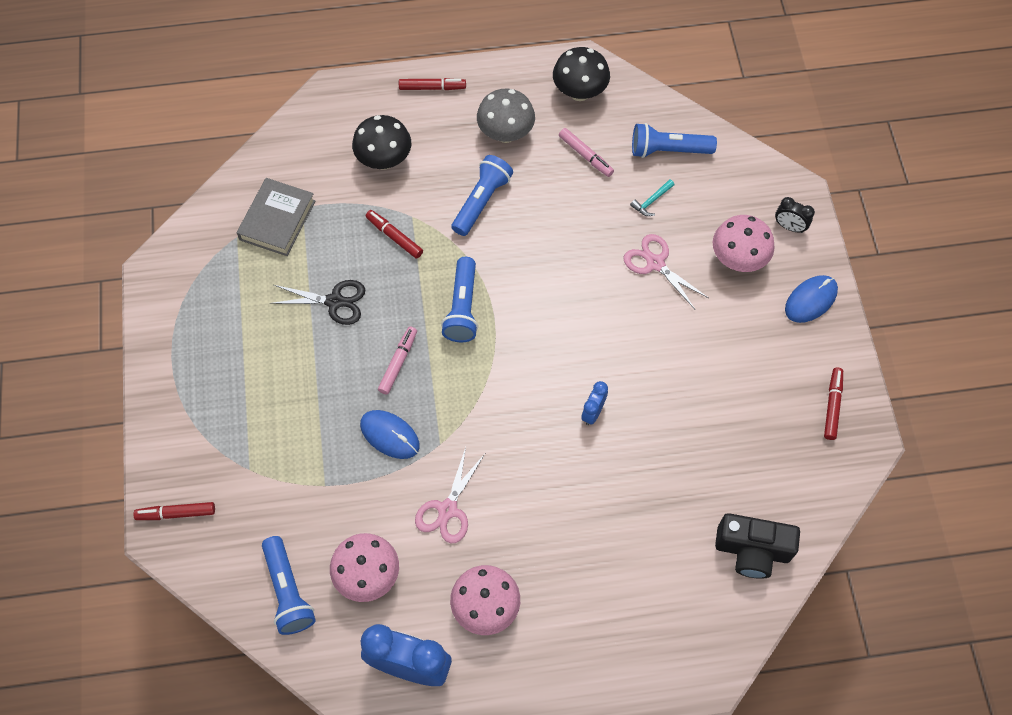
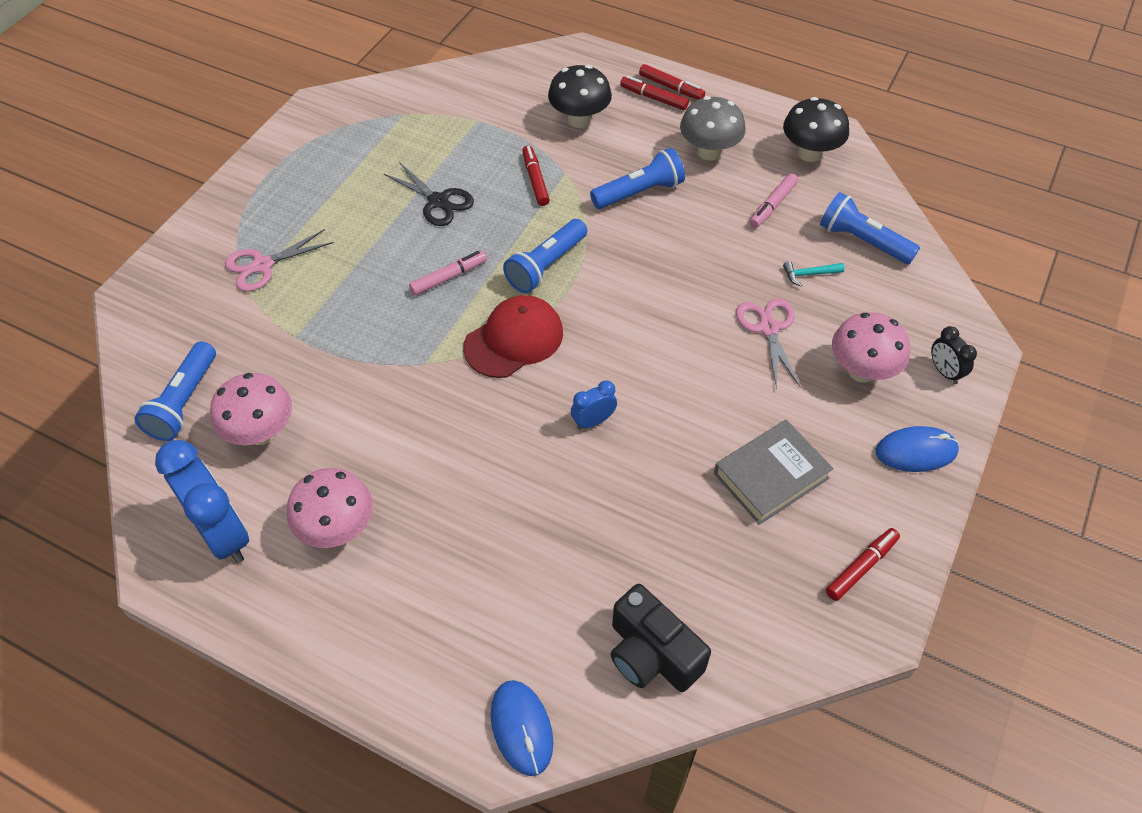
camera: 35 degrees right, 10 degrees down
red marker [133,502,215,520] -> red marker moved to [620,76,689,110]
grey book [237,178,315,256] -> grey book moved to [714,420,834,525]
blue mouse [360,410,420,459] -> blue mouse moved to [491,680,553,776]
pink scissors [415,447,485,543] -> pink scissors moved to [225,229,334,292]
pink marker [559,128,614,177] -> pink marker turned 45 degrees clockwise [750,173,798,228]
none -> red cap [463,295,563,378]

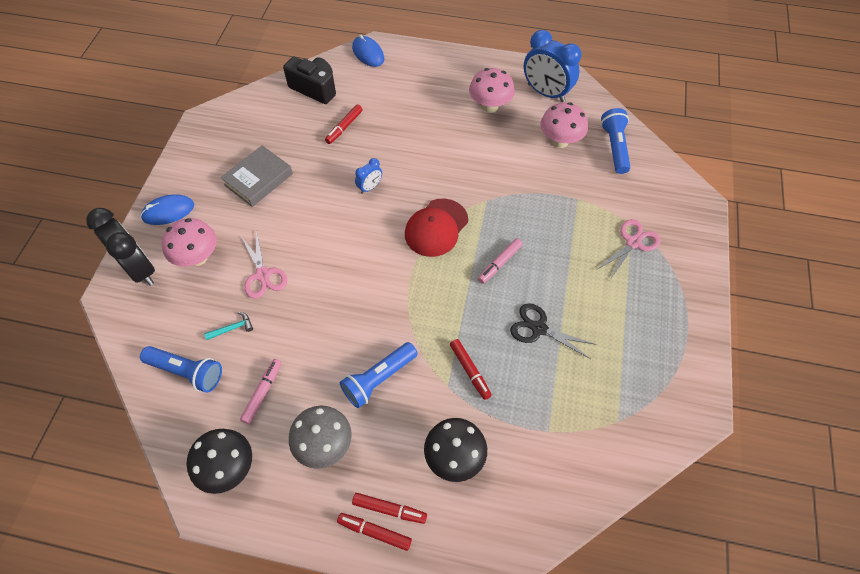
camera: 165 degrees right, 5 degrees up
blue flashlight [503,219,587,293] -> none
red marker [826,528,900,601] -> red marker moved to [325,104,363,144]
black clock [931,326,977,384] -> black clock [86,208,155,286], size x2.06

